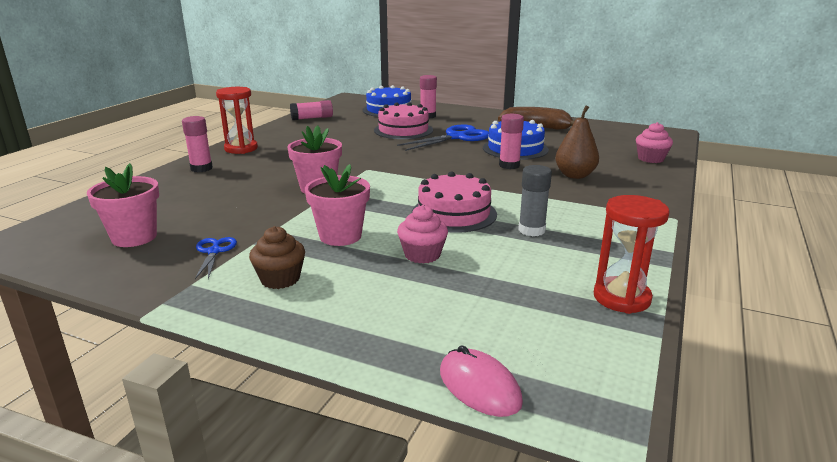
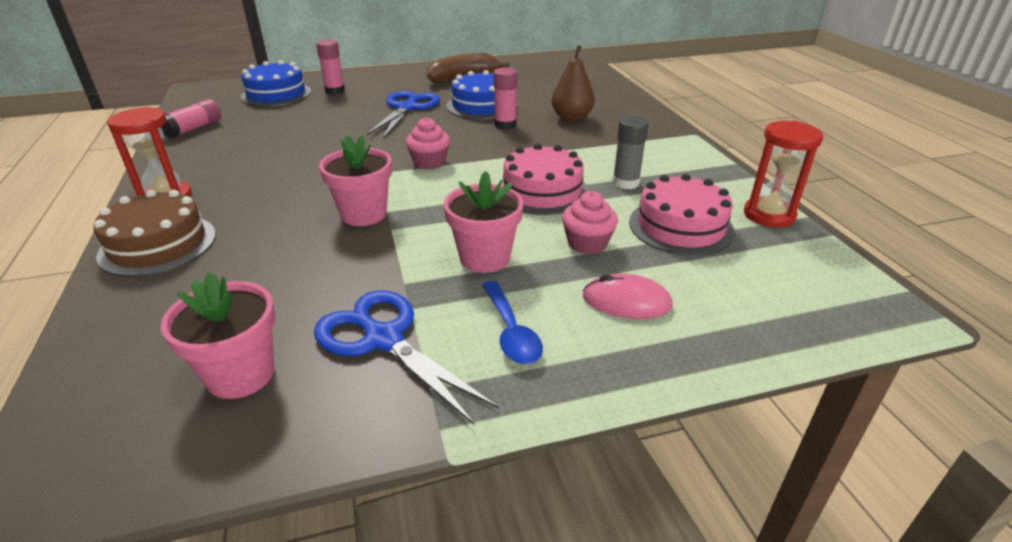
camera: 40 degrees left, 10 degrees up
pink glue stick [182,116,213,172] -> brown cake [94,190,216,277]
blue scissors [195,237,237,279] -> blue scissors [314,290,499,425], size x1.89
brown cupcake [249,226,305,289] -> blue spoon [482,281,543,364]
pink cake [374,102,433,139] -> pink cake moved to [629,174,735,256]
pink mouse [440,345,523,417] -> pink mouse moved to [583,274,673,319]
pink cupcake [636,122,673,163] -> pink cupcake moved to [406,117,450,169]

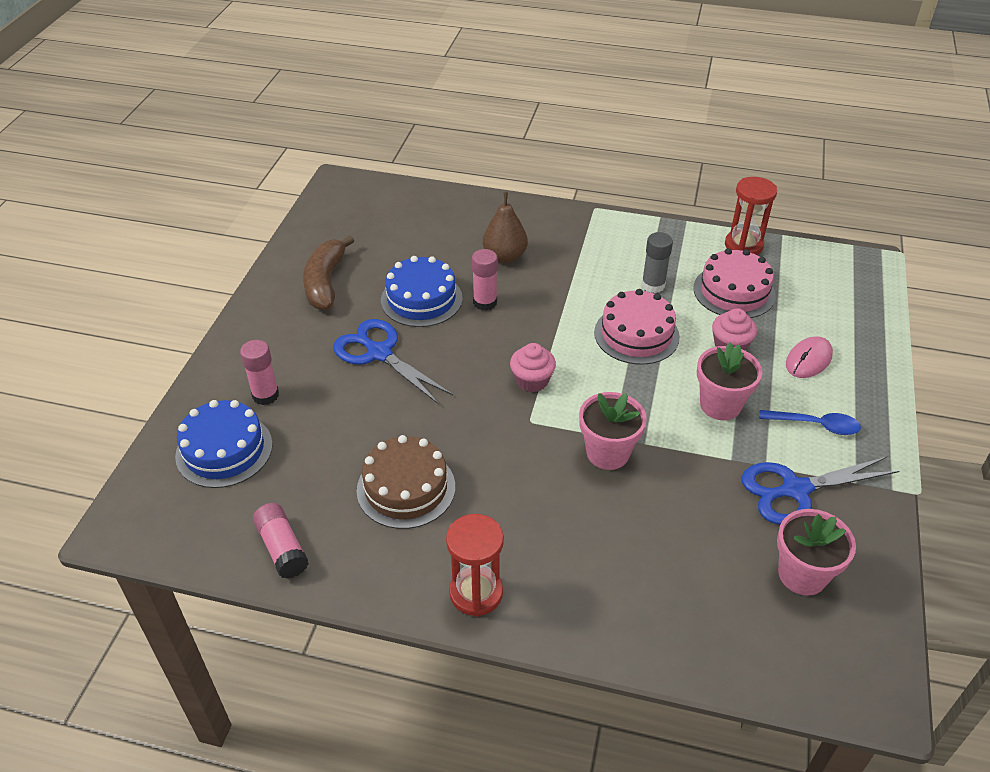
camera: 60 degrees left, 10 degrees up
brown cake [94,190,216,277] -> brown cake moved to [357,435,455,529]

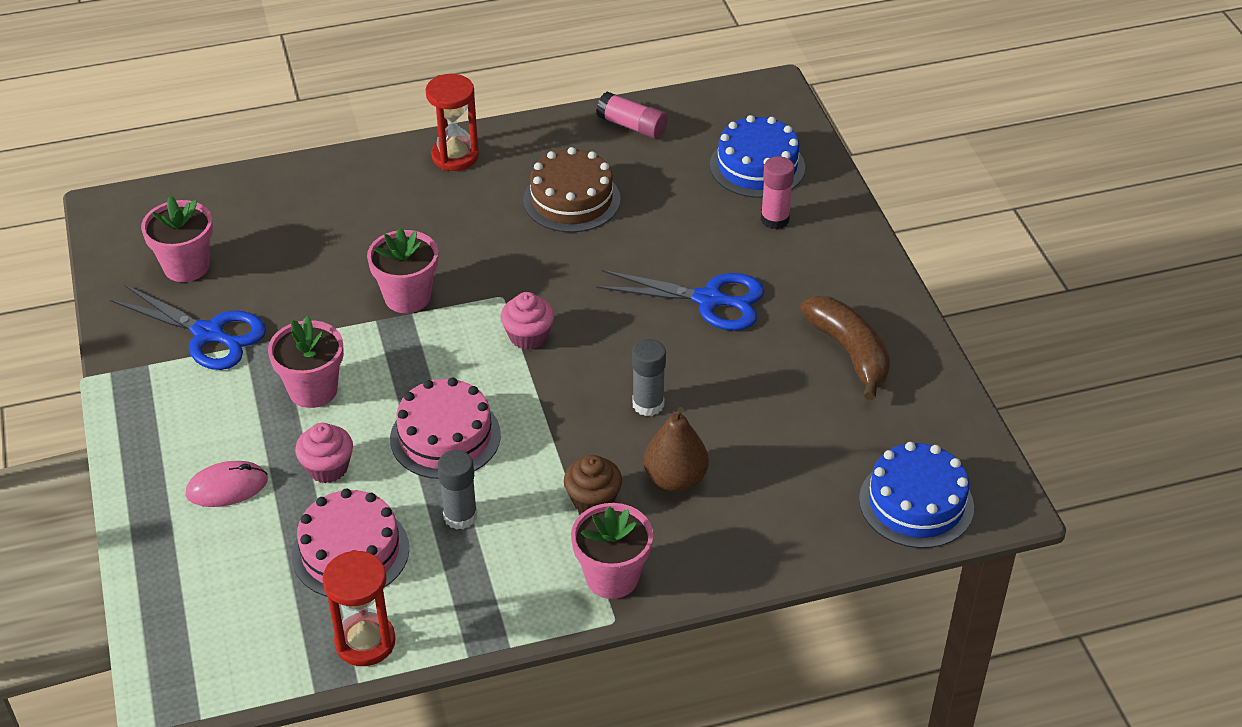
camera: 150 degrees right, 0 degrees up
blue cake [381,256,463,327] -> blue cake moved to [859,442,974,548]
pink glue stick [472,249,498,311] -> grey glue stick [632,339,666,416]
blue scissors [741,457,899,524] -> blue scissors turned 75 degrees clockwise [110,285,266,370]
blue spoon [759,410,861,435] -> none
pink mouse [786,336,833,378] -> pink mouse turned 60 degrees clockwise [185,461,268,507]
none -> brown cupcake [564,455,622,513]
none -> pink flower pot [571,503,653,599]

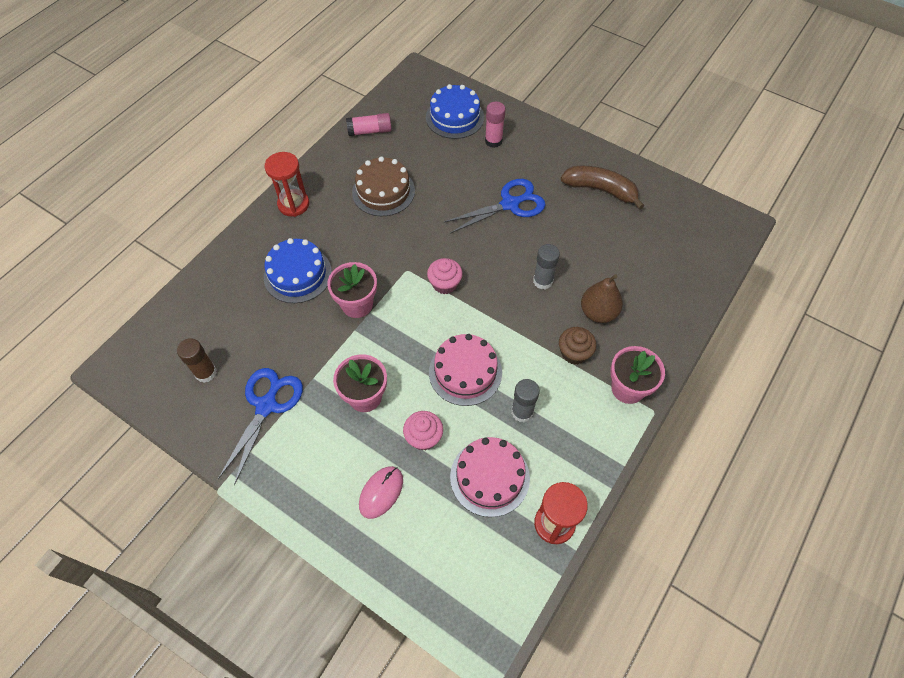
camera: 40 degrees left, 15 degrees up
blue scissors [110,285,266,370] -> blue scissors turned 60 degrees counterclockwise [218,368,303,486]
pink flower pot [141,196,213,282] -> brown glue stick [177,338,217,383]
blue cake [859,442,974,548] -> blue cake moved to [264,238,332,303]

